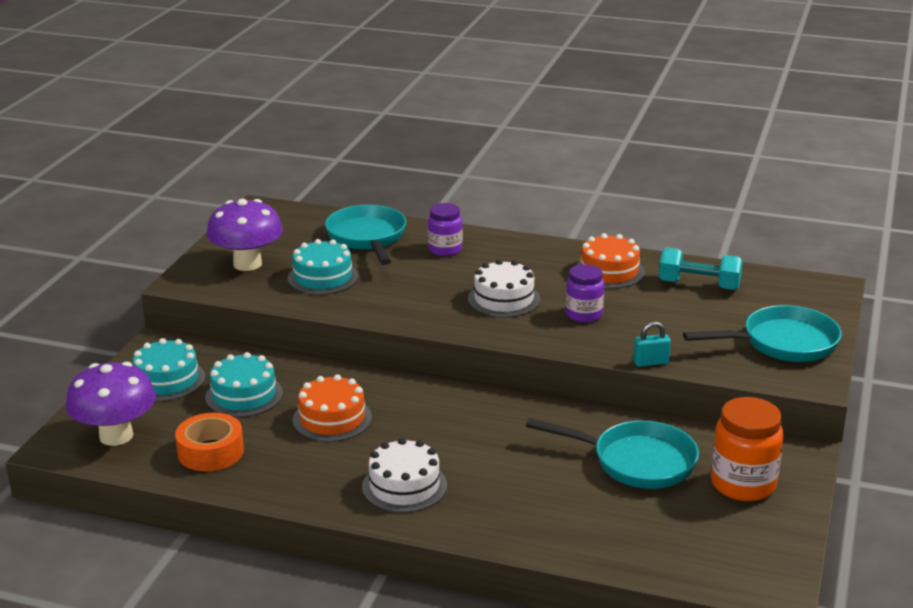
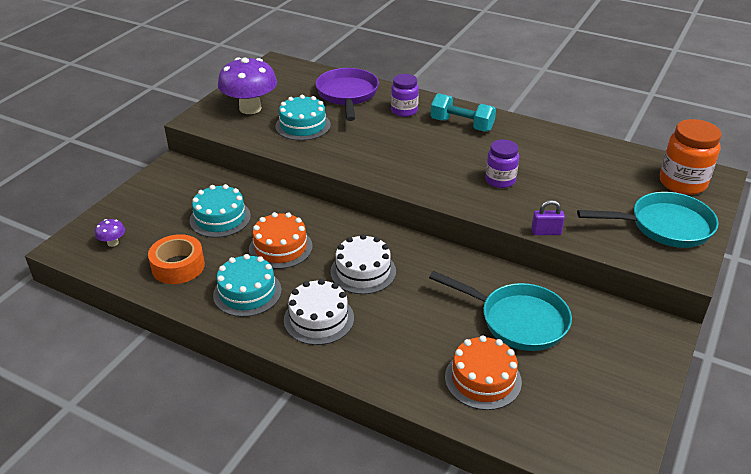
camera: 10 degrees right, 10 degrees up
purple mushroom [66,362,156,446] -> purple mushroom [95,219,125,247], size x0.43
turquoise cake [132,338,205,401] -> turquoise cake moved to [213,254,282,317]
turquoise pan [325,205,406,265] -> purple pan [315,68,379,121]
white cake [468,259,540,317] -> white cake moved to [330,234,396,294]
orange cake [576,233,645,289] -> orange cake moved to [445,335,522,410]
turquoise padlock [633,322,671,367] -> purple padlock [531,200,565,235]
turquoise dumbbell [659,247,743,290] -> turquoise dumbbell moved to [431,93,496,132]
orange jar [711,397,784,501] -> orange jar moved to [660,119,722,195]

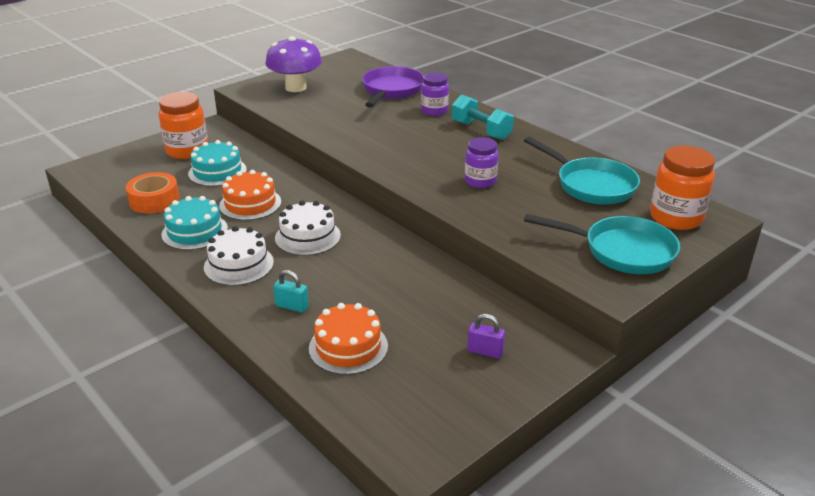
camera: 20 degrees right, 5 degrees down
purple mushroom [95,219,125,247] -> none
turquoise cake [275,95,331,141] -> none
turquoise pan [429,271,572,351] -> turquoise pan moved to [524,136,640,205]
purple padlock [531,200,565,235] -> purple padlock moved to [467,314,505,358]
none -> orange jar [159,92,208,159]
none -> turquoise padlock [273,270,309,313]

